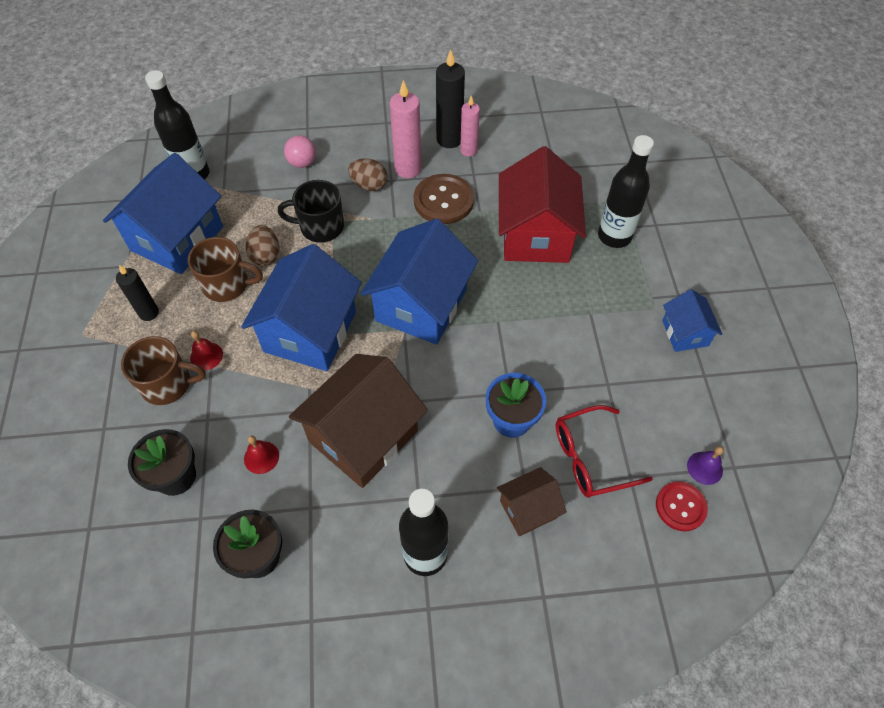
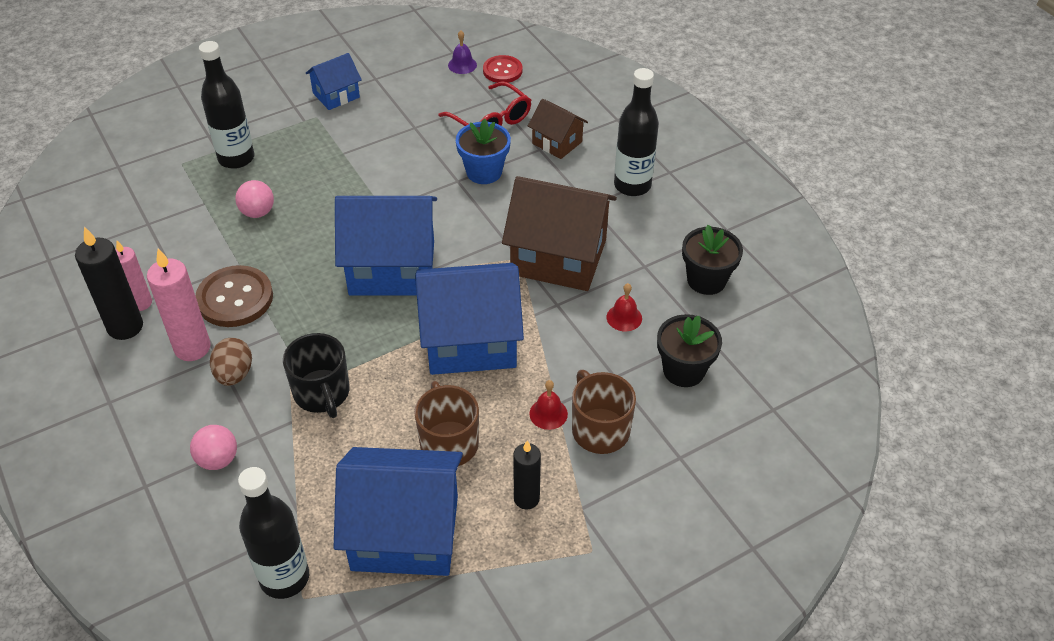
camera: 115 degrees left, 10 degrees down
brown egg [246,225,279,266] -> none
red house [499,146,586,263] -> pink ball [235,180,274,218]

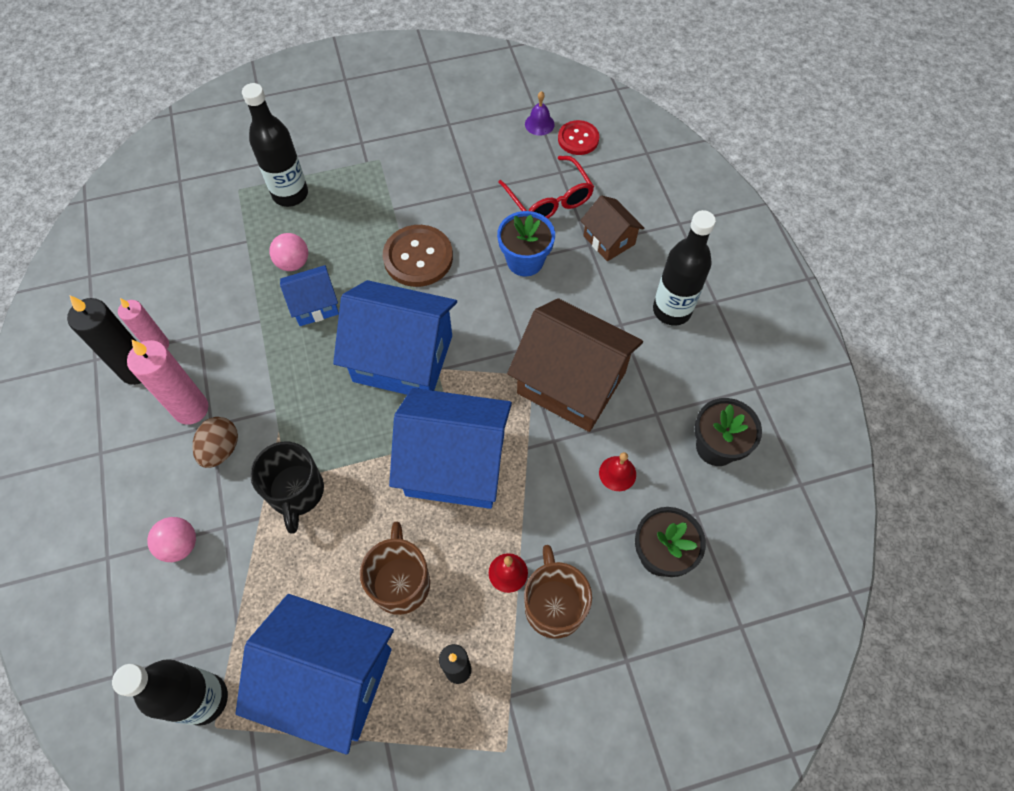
camera: 15 degrees right, 15 degrees up
brown button [196,265,273,327] -> brown button moved to [383,225,453,287]
blue house [306,53,362,110] -> blue house moved to [280,265,339,326]

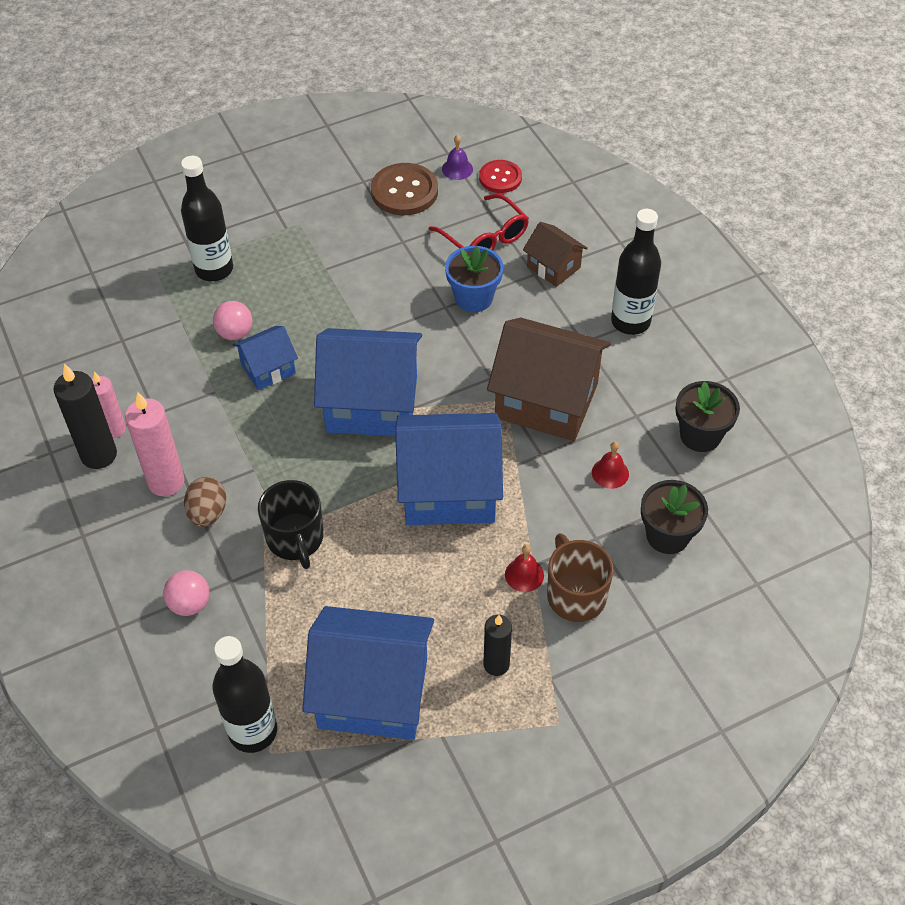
camera: 10 degrees left, 10 degrees down
brown mug [360,522,430,615] -> none
brown button [383,225,453,287] -> brown button moved to [371,163,438,215]

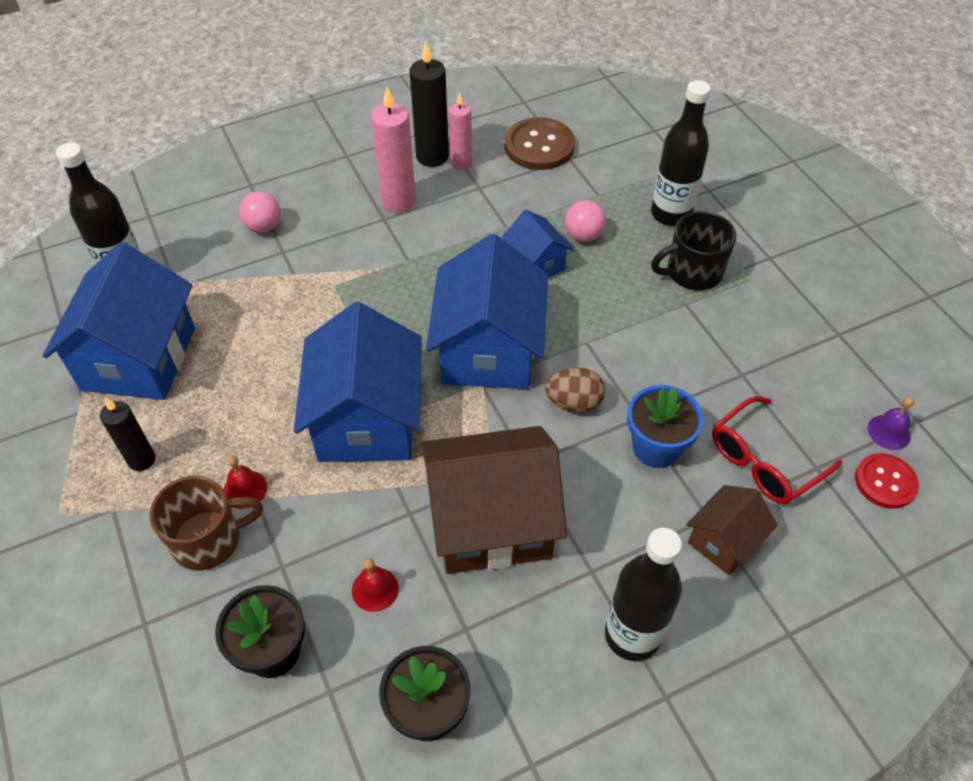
camera: 90 degrees right, 0 degrees up
brown egg [184,477,226,527] -> brown egg moved to [545,367,605,413]
black mug [258,480,324,569] -> black mug moved to [651,211,736,290]
brown button [371,163,438,215] -> brown button moved to [505,117,575,170]
brown house [487,318,611,441] -> brown house turned 60 degrees clockwise [422,426,567,574]

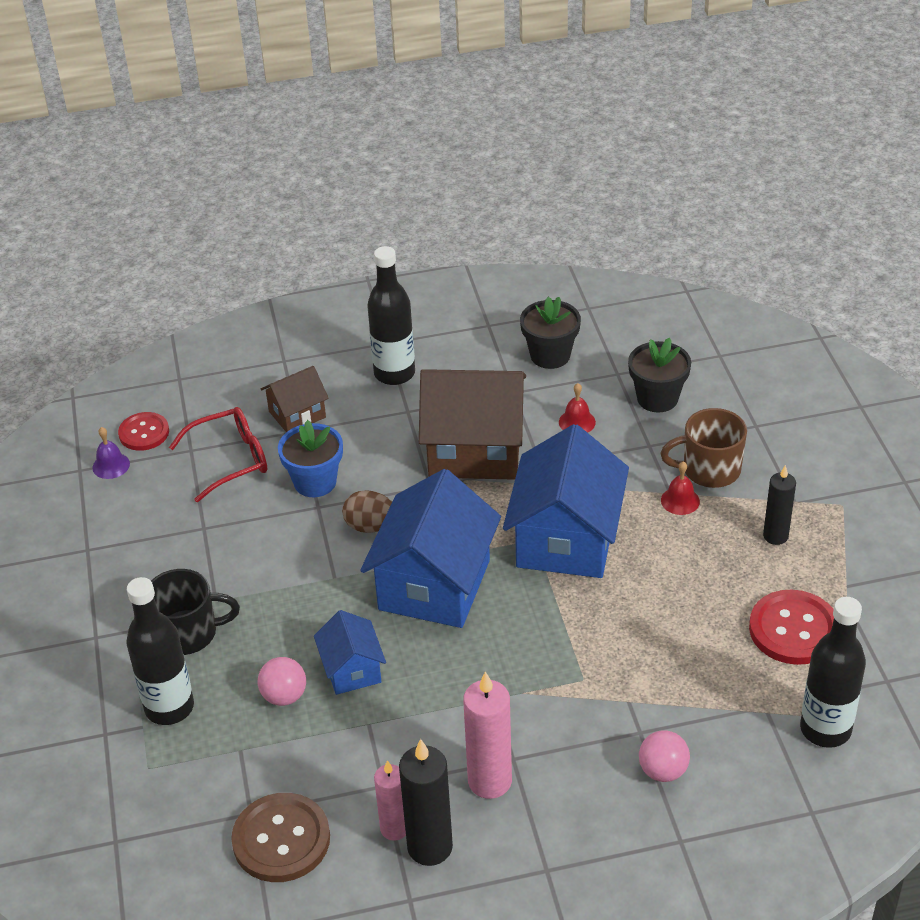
camera: 165 degrees left, 10 degrees down
blue house [43,242,195,400] -> red button [749,590,834,665]

